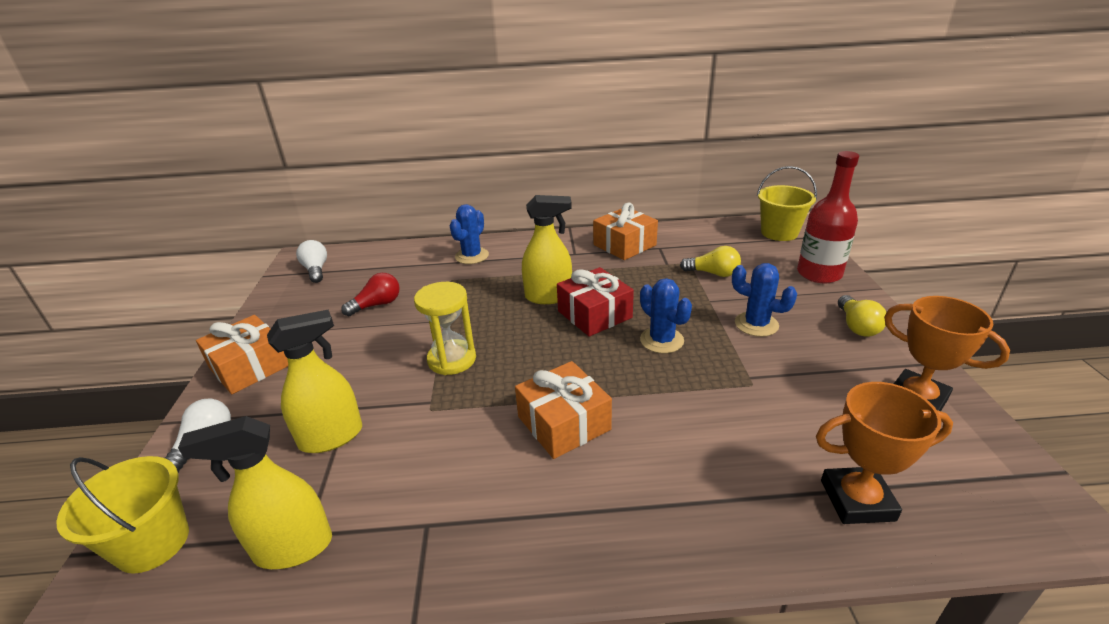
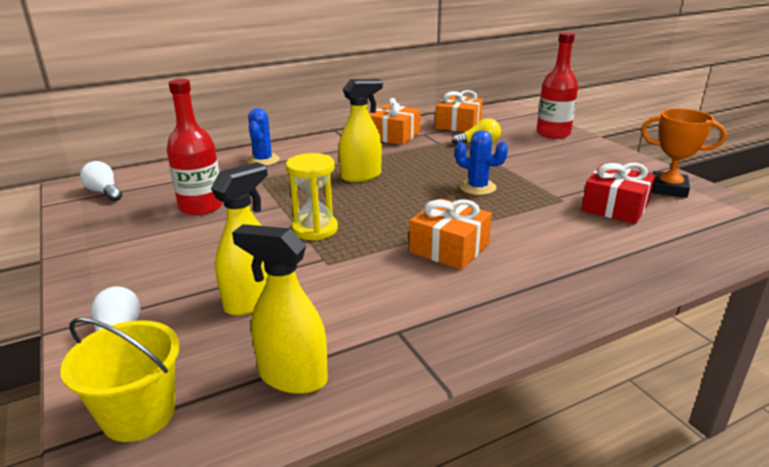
camera: 25 degrees left, 5 degrees down
yellow spray bottle [178,416,332,569] -> yellow spray bottle turned 60 degrees clockwise [232,224,328,394]
orange gift [196,315,288,394] -> orange gift moved to [435,90,483,132]
red light bulb [341,273,400,316] -> red bottle [167,79,223,215]
red gift [557,267,634,337] -> red gift moved to [581,163,655,224]
blue cactus [732,263,797,337] -> none
yellow bucket [757,166,817,241] -> none
orange trophy [816,382,953,524] -> none
yellow light bulb [838,295,886,337] -> none

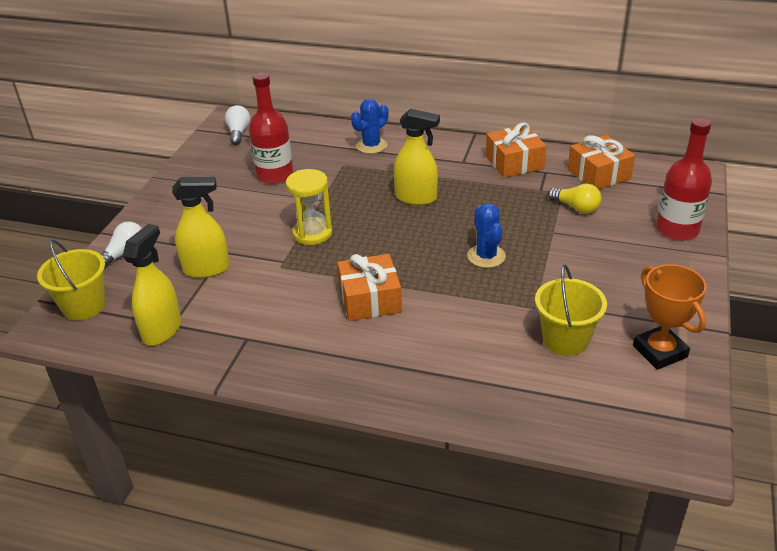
camera: 45 degrees right, 10 degrees up
yellow spray bottle [232,224,328,394] -> yellow spray bottle turned 45 degrees clockwise [123,224,181,346]
red gift [581,163,655,224] -> yellow bucket [535,265,607,356]

